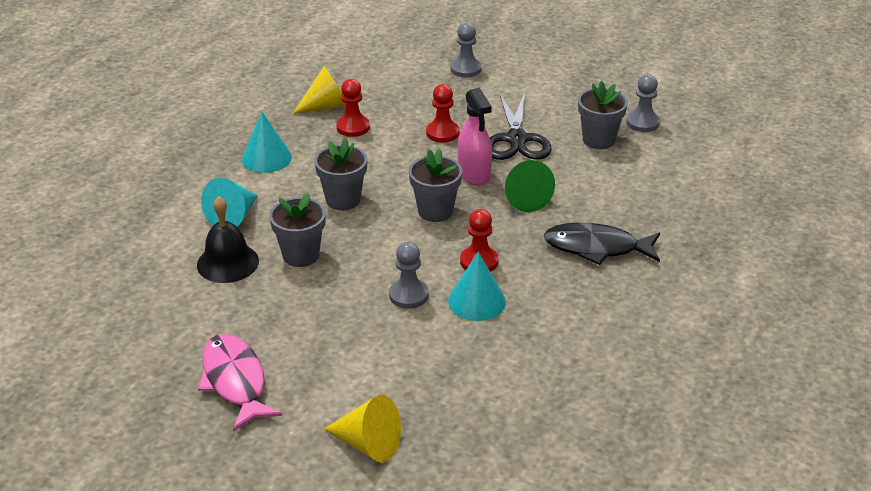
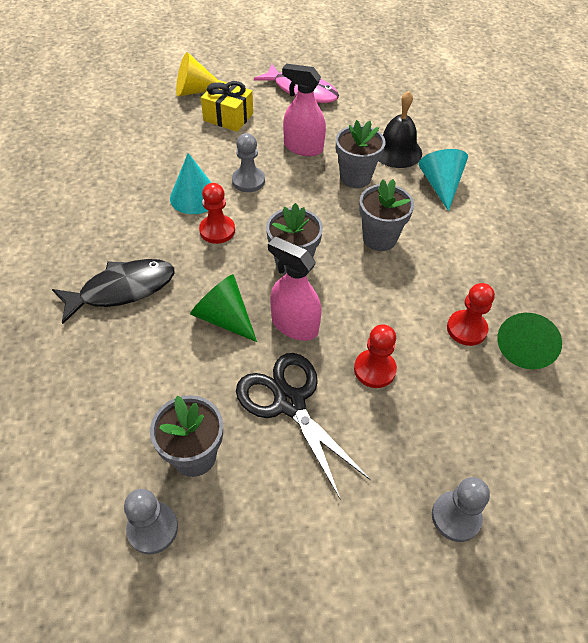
camera: 145 degrees right, 15 degrees up
turquoise cone [242,112,292,173] -> none
yellow cone [293,66,346,114] -> green cone [497,313,562,369]
none -> yellow gift [201,80,253,132]
none -> pink spray bottle [282,64,326,156]

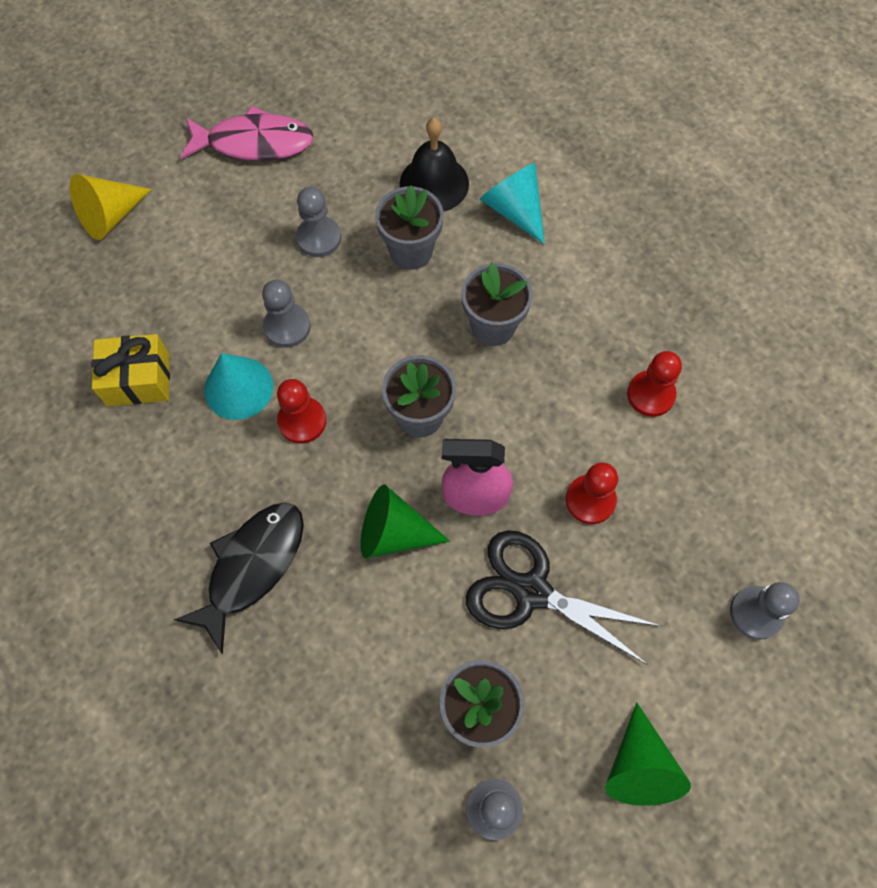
camera: 30 degrees left, 15 degrees up
yellow gift [201,80,253,132] -> yellow gift moved to [92,334,170,406]
pink spray bottle [282,64,326,156] -> grey pawn [296,187,341,257]
green cone [497,313,562,369] -> green cone moved to [605,702,691,806]

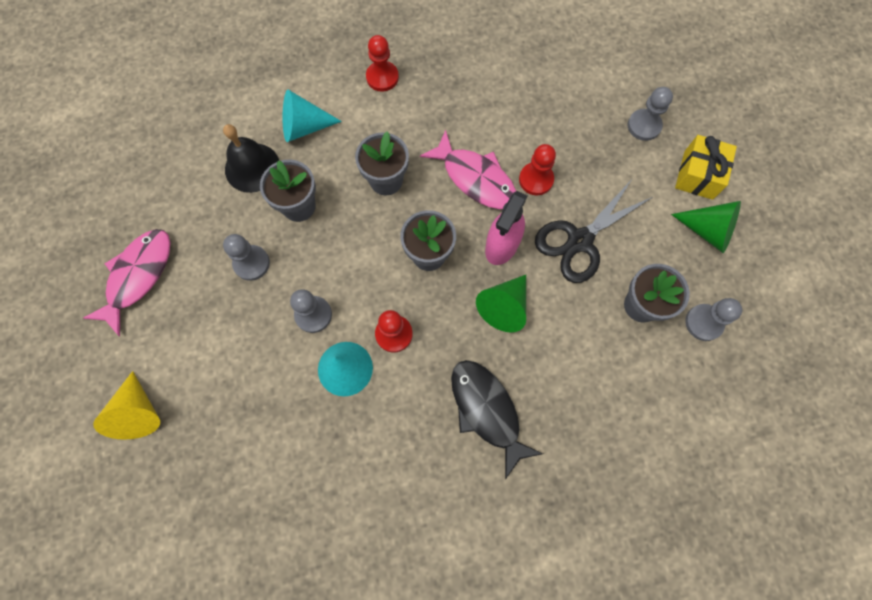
camera: 65 degrees left, 5 degrees up
yellow gift [92,334,170,406] -> yellow gift moved to [675,135,737,200]
red pawn [627,351,682,417] -> red pawn moved to [366,35,399,92]
none -> pink fish [420,130,516,209]

